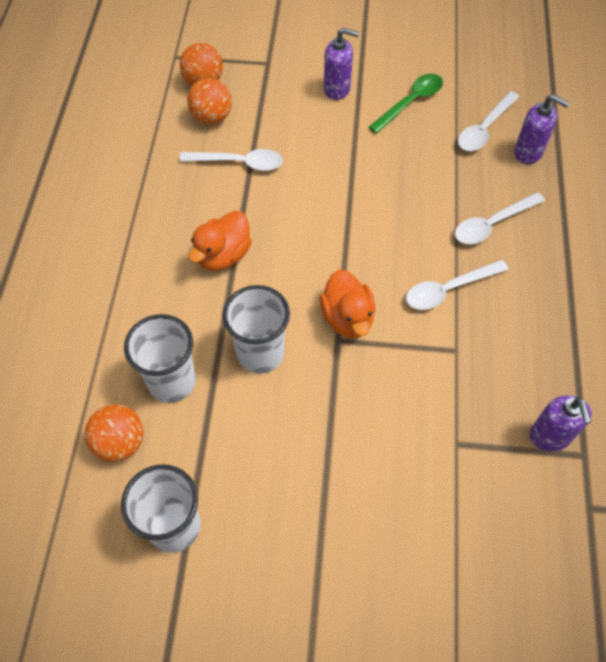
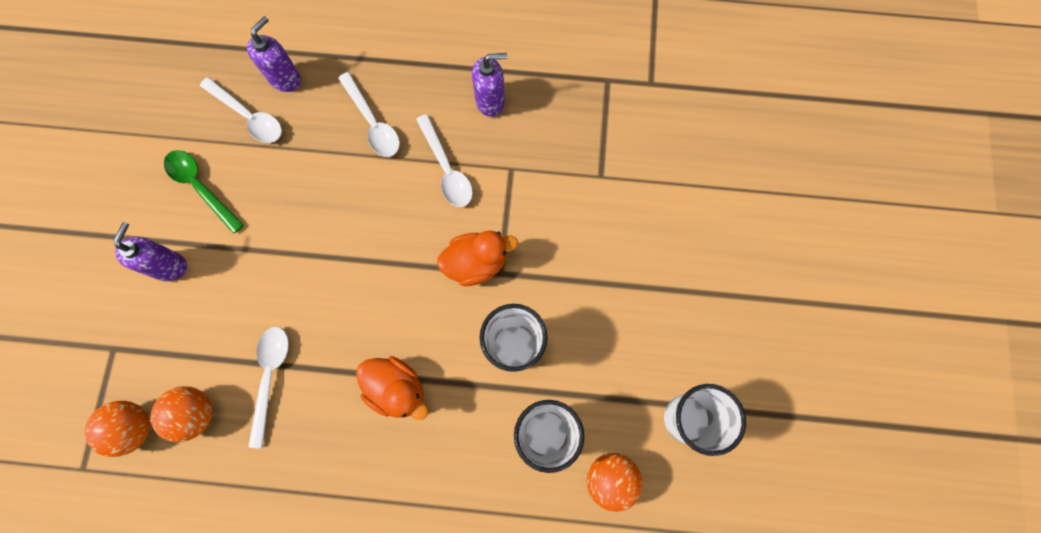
camera: 90 degrees left, 15 degrees up
purple soap dispenser [529,395,592,452] -> purple soap dispenser moved to [472,53,507,117]

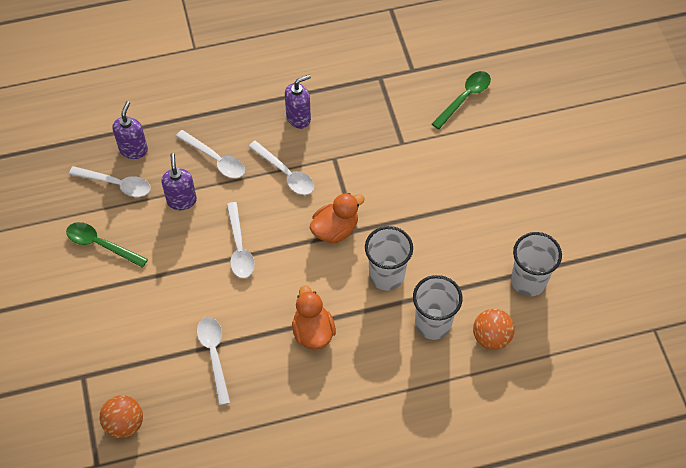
camera: 20 degrees left, 15 degrees down
purple soap dispenser [114,222,187,282] -> purple soap dispenser moved to [161,153,197,210]
orange ball [150,386,212,442] -> none
orange duck [356,356,428,420] -> orange duck turned 120 degrees counterclockwise [292,286,336,350]
none -> white spoon [227,202,255,278]
none -> green spoon [432,71,491,129]

